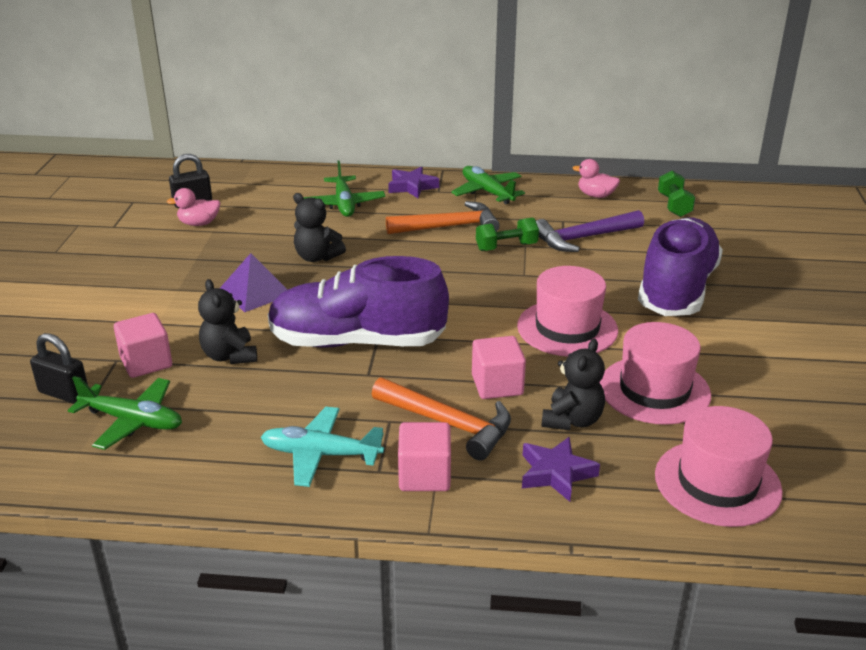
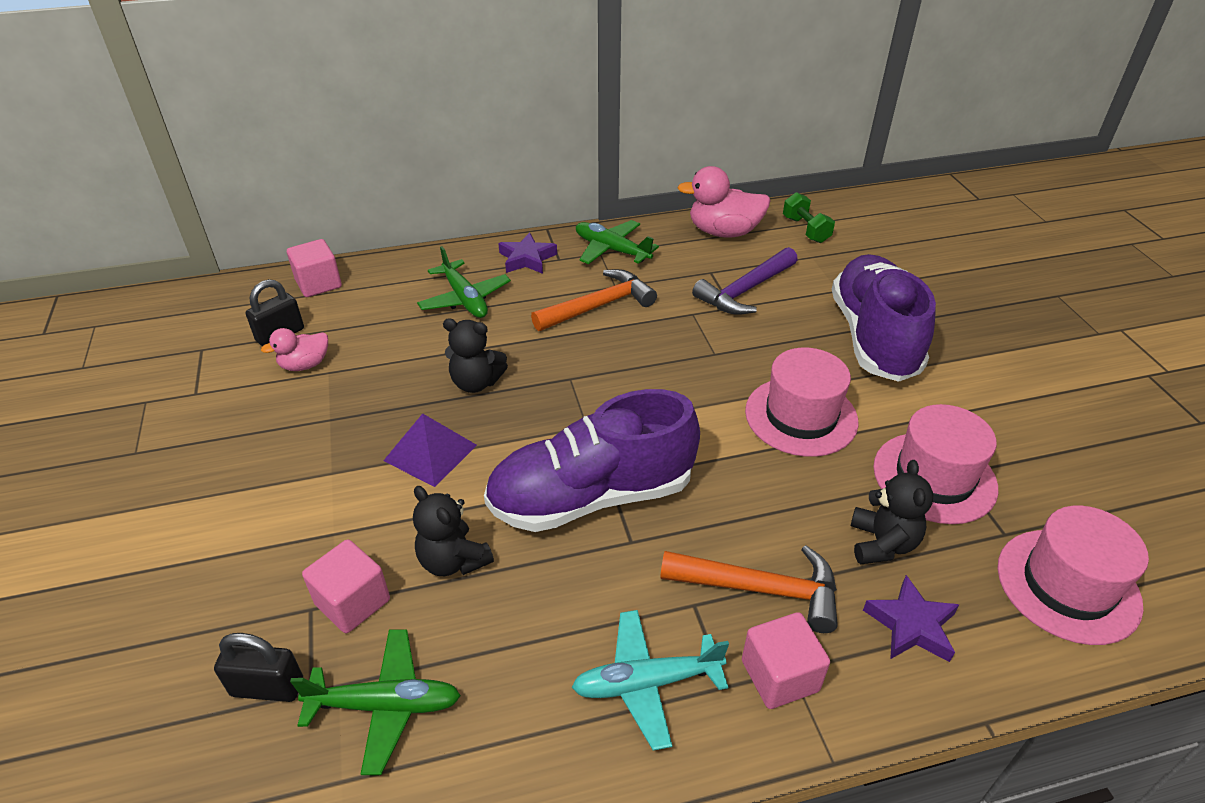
camera: 20 degrees left, 10 degrees up
pink cube [472,336,526,399] -> pink cube moved to [287,239,342,297]
green dumbbell [476,217,539,251] -> none
pink duck [572,159,620,198] -> pink duck [677,166,771,238], size x1.73

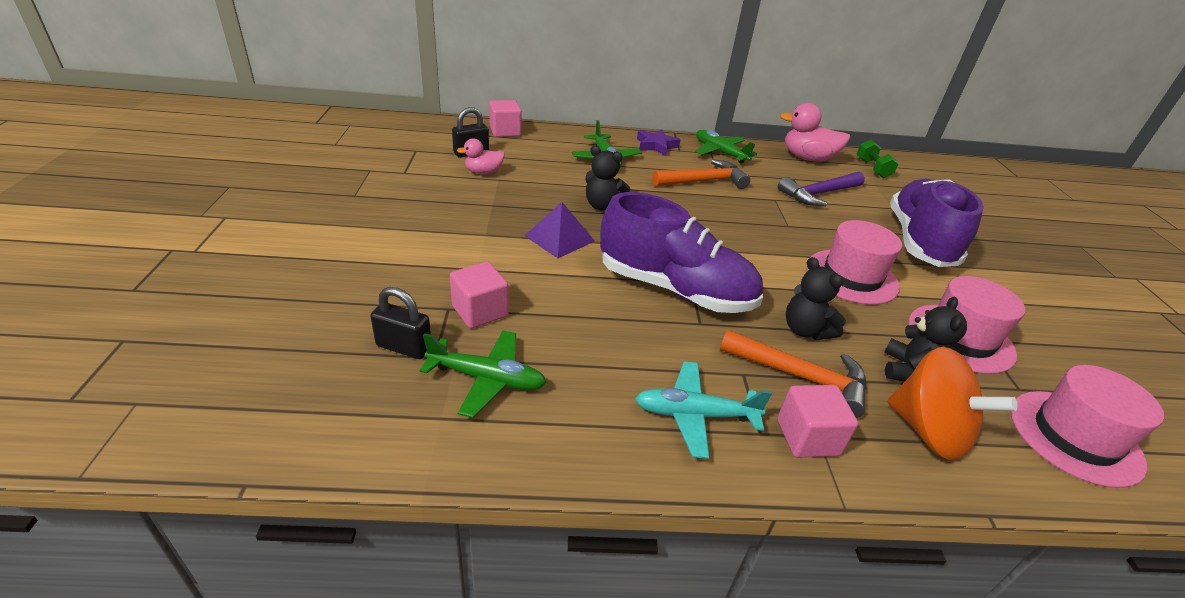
camera: 10 degrees right, 5 degrees down
black teddy bear [413,486,494,576] -> black teddy bear moved to [786,257,846,340]
purple shoe [484,389,700,532] -> purple shoe turned 150 degrees counterclockwise [600,192,763,313]
purple star [863,575,959,662] -> orange spinning top [887,347,1018,460]

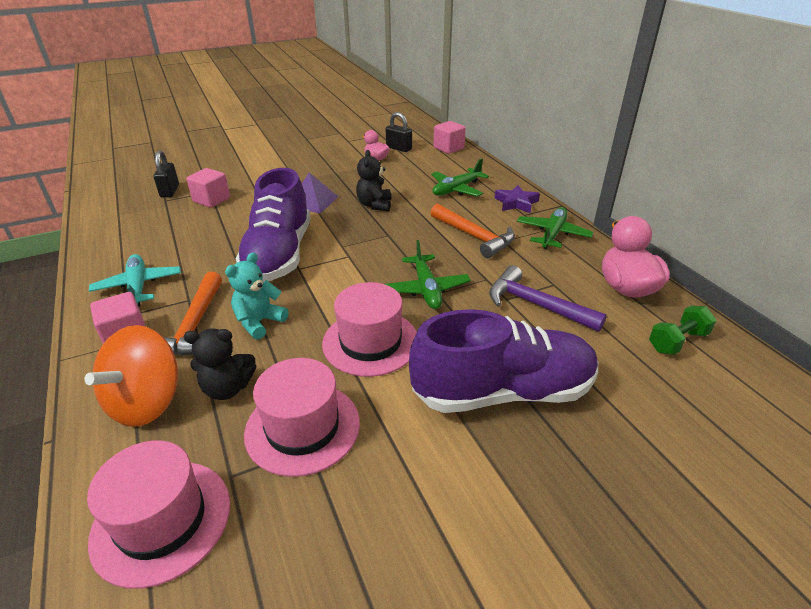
camera: 70 degrees right, 0 degrees up
green plane [419,330,547,418] -> green plane moved to [385,240,470,309]
black teddy bear [786,257,846,340] -> turquoise teddy bear [225,252,288,340]

